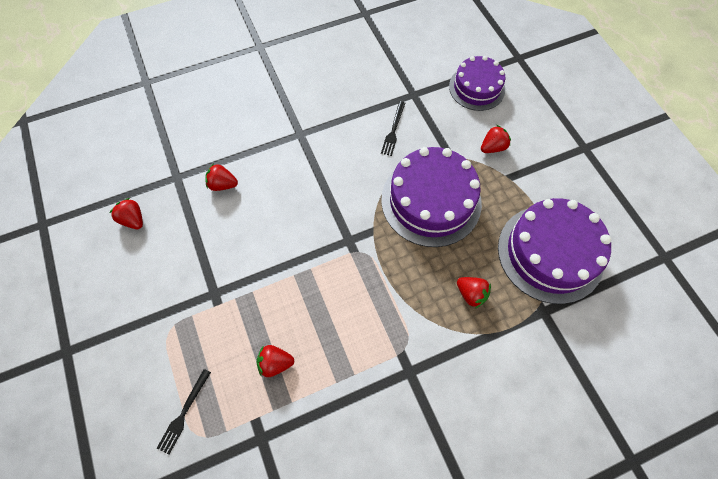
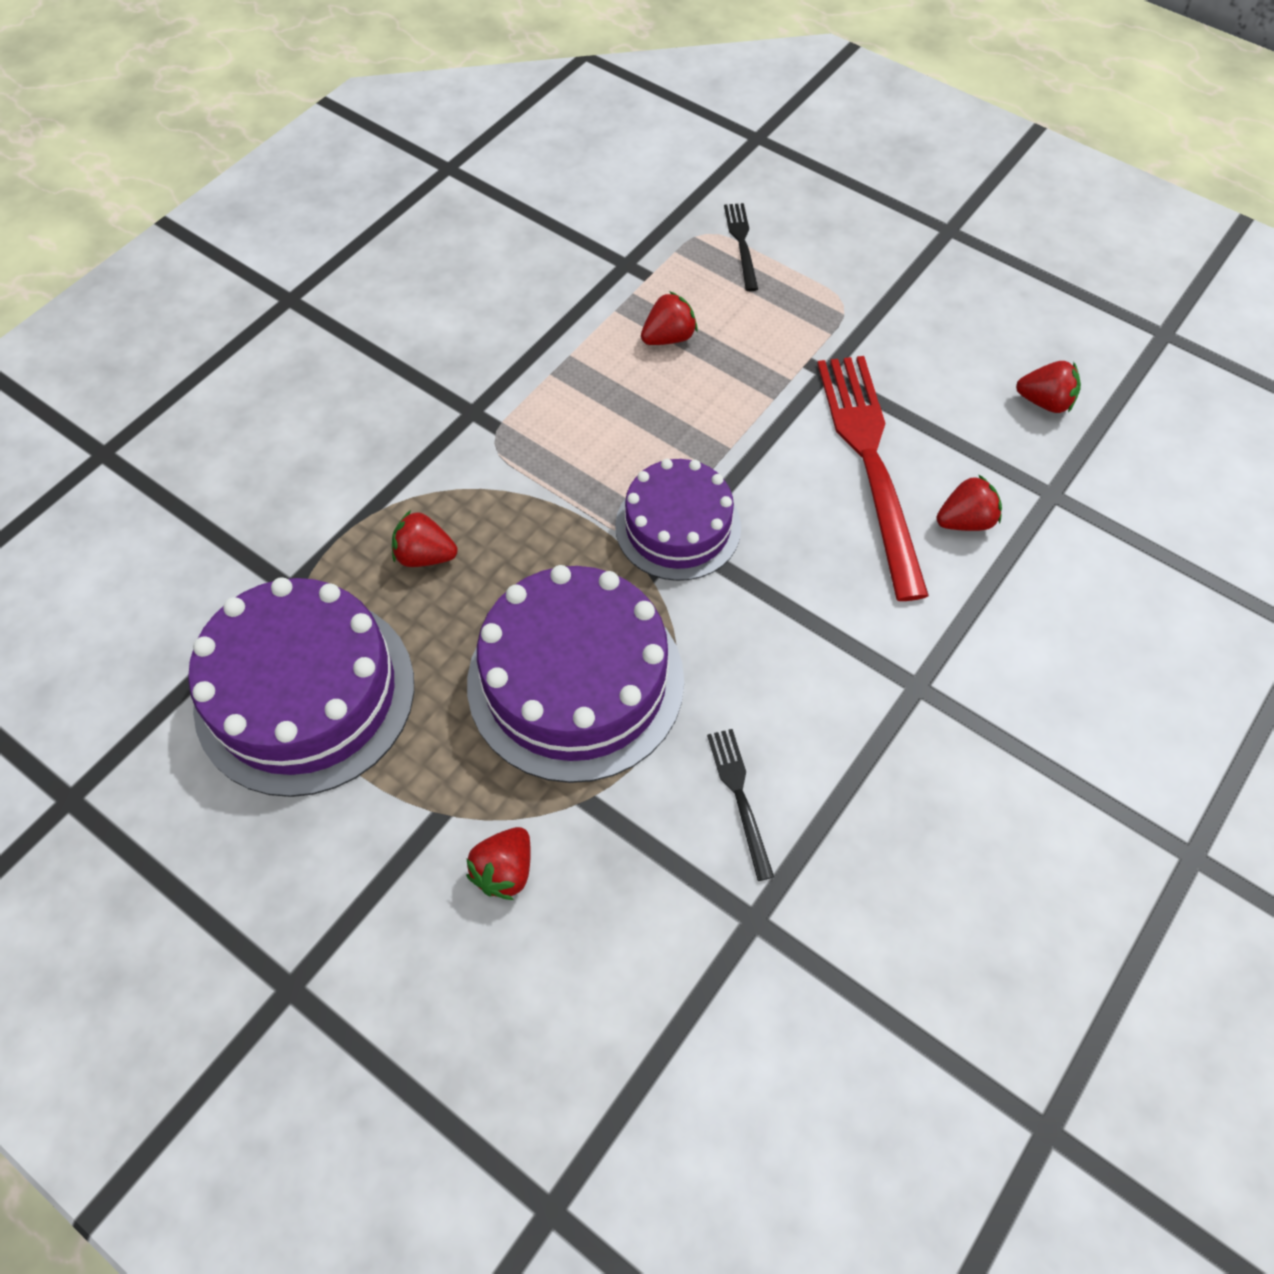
camera: 150 degrees right, 5 degrees down
purple cake [449,56,505,111] -> purple cake moved to [615,459,741,581]
none -> red fork [817,356,929,601]

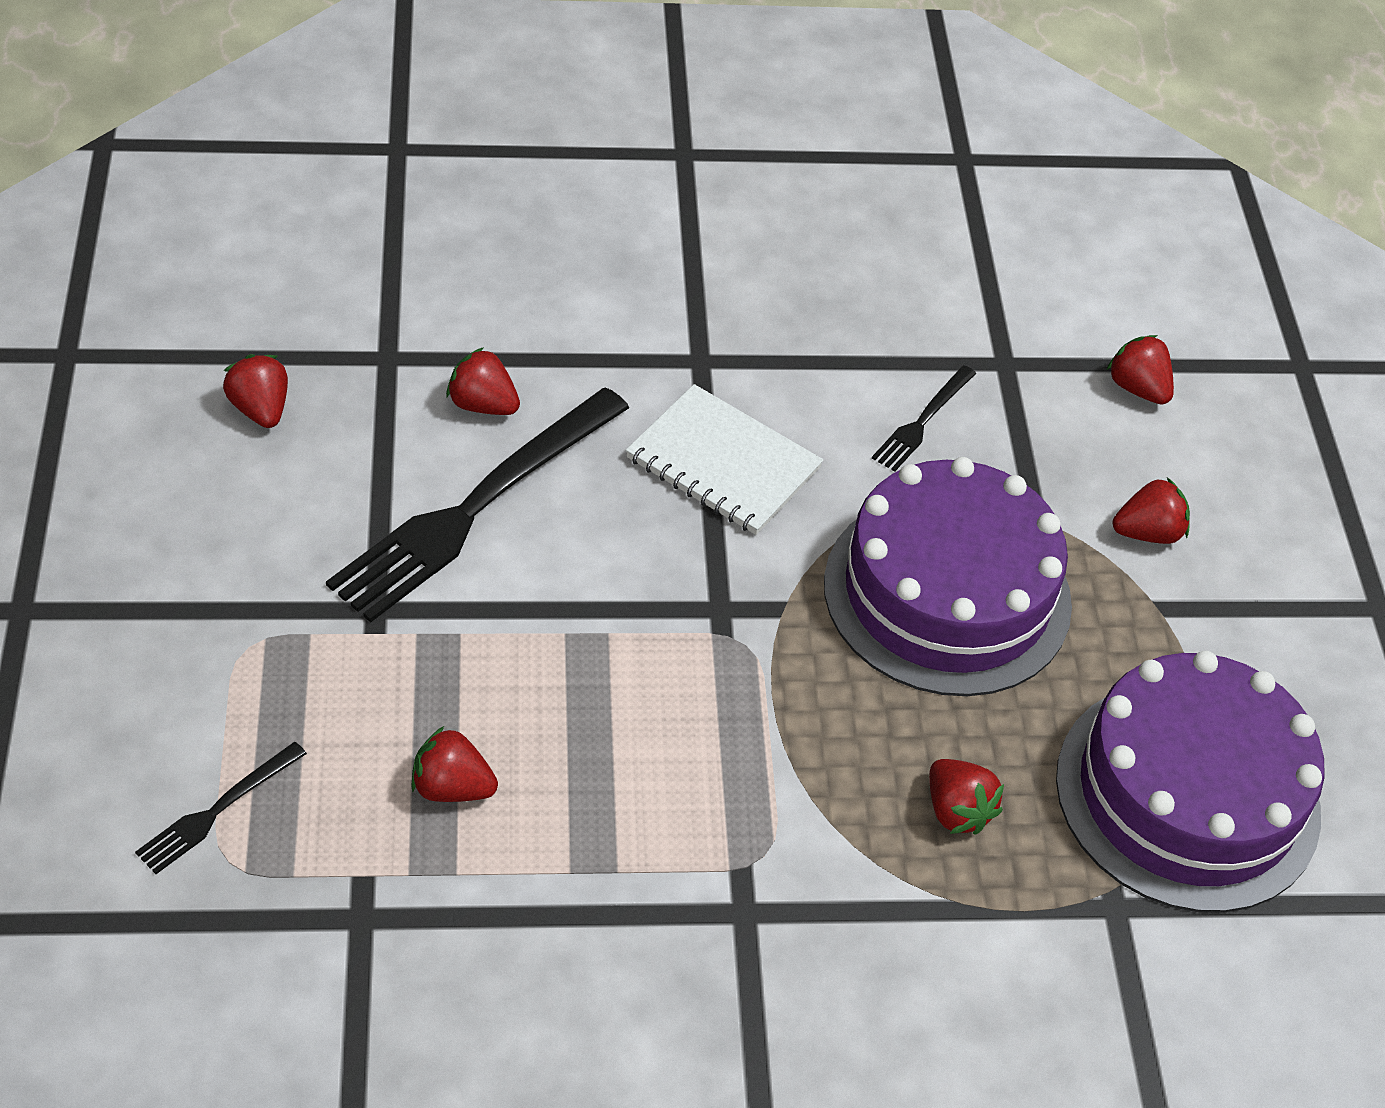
camera: 135 degrees left, 10 degrees down
purple cake [615,459,741,581] -> none
red fork [817,356,929,601] -> black fork [326,387,629,623]
none -> white notebook [626,384,823,535]
none -> red strawberry [1107,335,1174,405]

